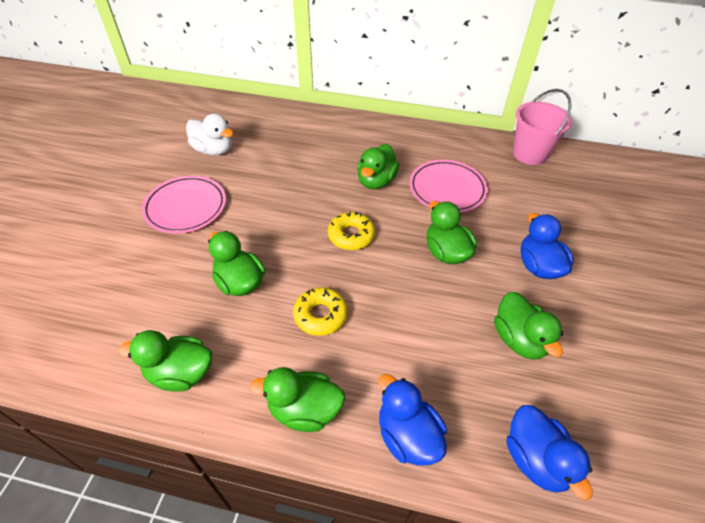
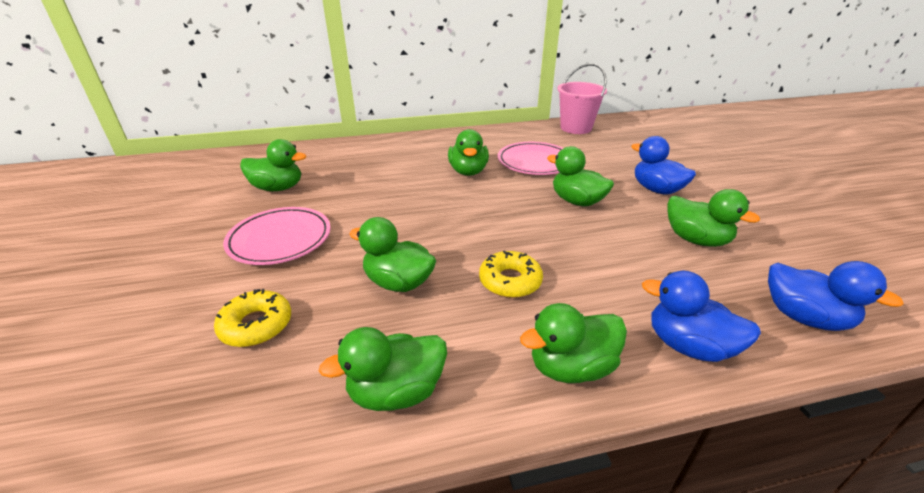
camera: 25 degrees left, 15 degrees down
white duck [186,113,234,155] -> green duck [240,139,306,191]
yellow donut [328,212,375,250] -> yellow donut moved to [214,289,291,347]

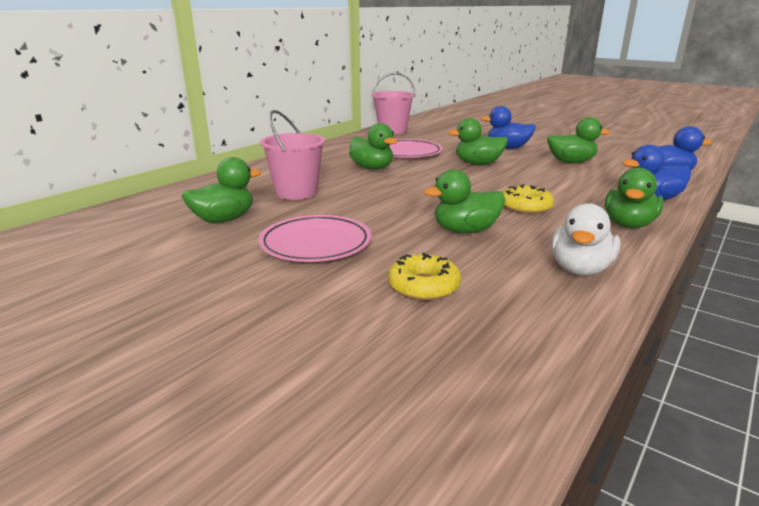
camera: 40 degrees left, 10 degrees down
green duck [319,327,447,411] -> white duck [552,203,620,275]
none -> pink bucket [260,110,326,200]

